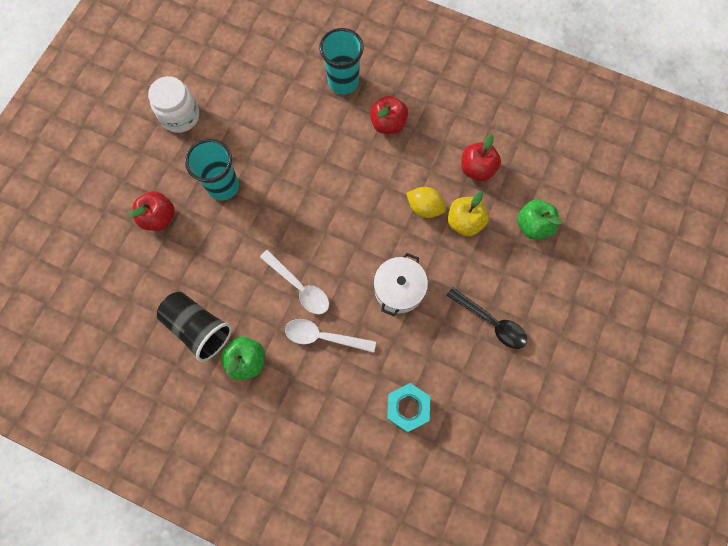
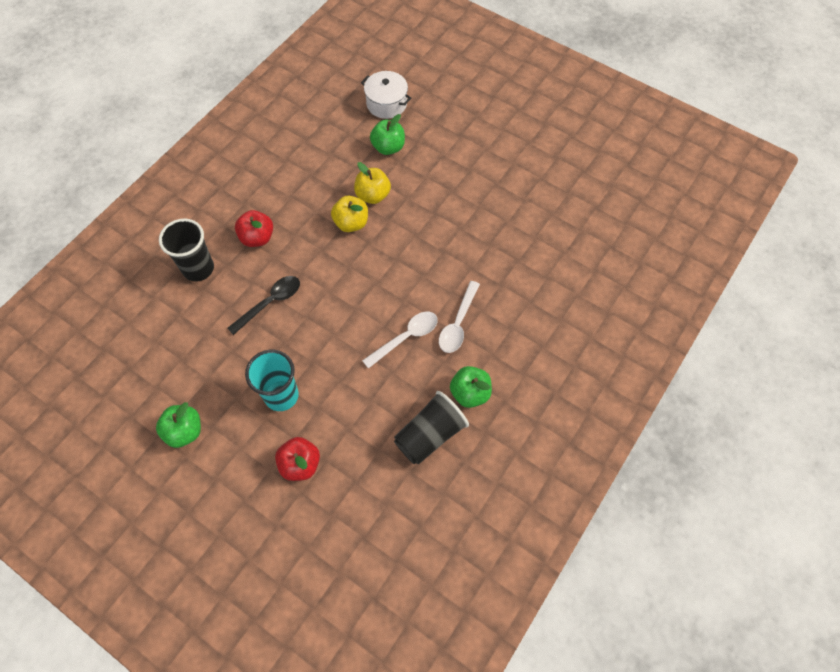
camera: 80 degrees left, 10 degrees down
white jar [148,76,199,133] -> green apple [156,402,201,448]
turquoise cup [319,28,364,95] -> black cup [159,219,214,282]
white pot [373,253,428,316] -> white pot moved to [361,71,411,119]
turquoise nut [387,383,430,432] -> none
yellow lemon [406,187,446,218] -> yellow apple [331,196,368,232]
black spoon [446,287,527,349] -> black spoon moved to [227,276,300,335]
red apple [461,134,501,181] -> none

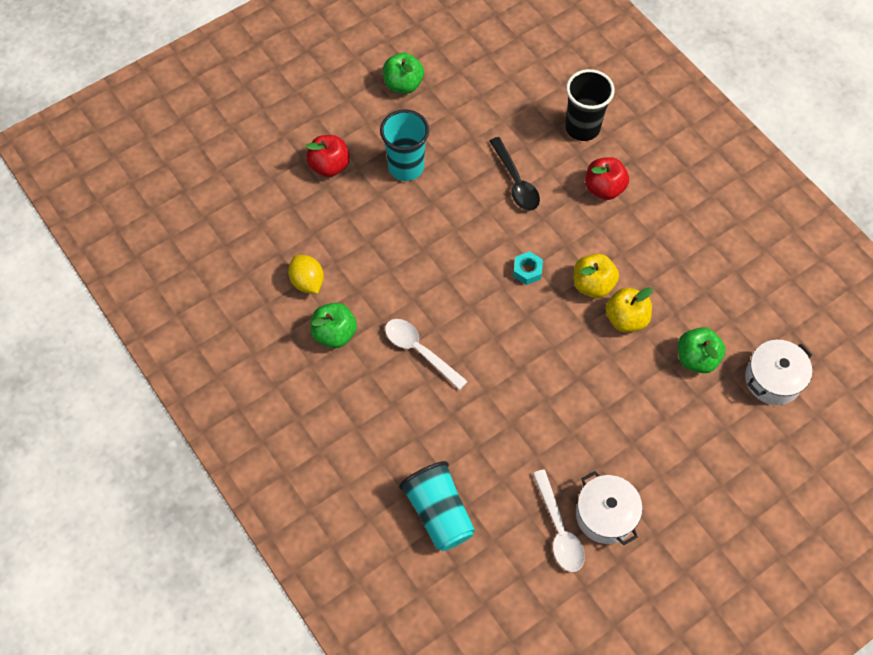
camera: 110 degrees right, 0 degrees up
white spoon [362,312,438,369] -> white spoon moved to [533,470,585,572]
black cup [394,391,469,465] -> yellow lemon [288,255,324,294]
none -> turquoise cup [399,461,475,551]
none -> turquoise nut [513,251,543,285]
none -> white pot [576,471,643,545]

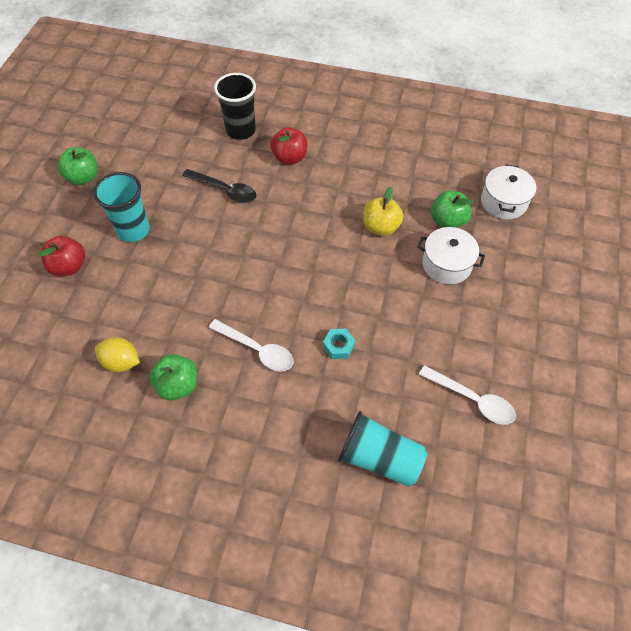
camera: 40 degrees left, 5 degrees down
white spoon [385,319,468,390] -> white spoon turned 150 degrees counterclockwise [209,319,294,371]
turquoise nut [513,251,543,285] -> turquoise nut moved to [323,329,355,359]
yellow apple [574,254,619,298] -> none
white pot [576,471,643,545] -> white pot moved to [418,227,485,284]

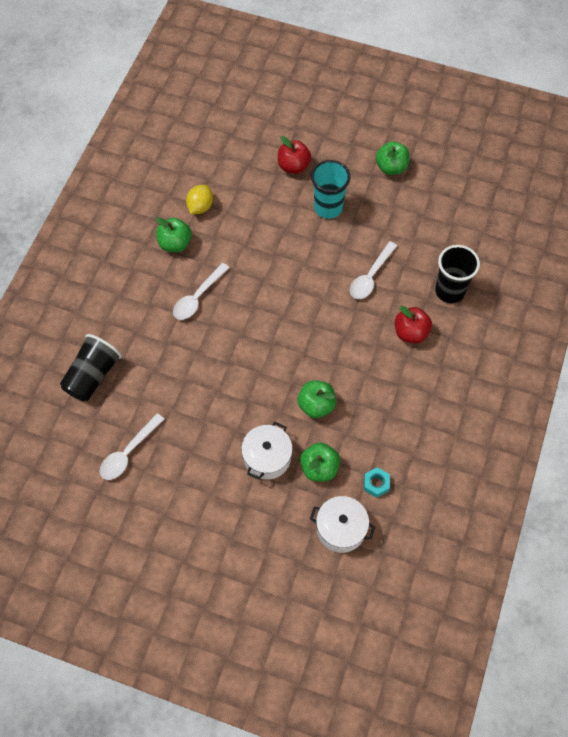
camera: 95 degrees right, 5 degrees up
black spoon [182,169,256,203] -> white spoon [350,241,397,299]
turquoise nut [323,329,355,359] -> turquoise nut moved to [364,467,390,498]
turquoise cup [338,411,427,487] -> black cup [60,334,122,402]
yellow apple [363,187,403,236] -> green apple [297,380,336,418]

